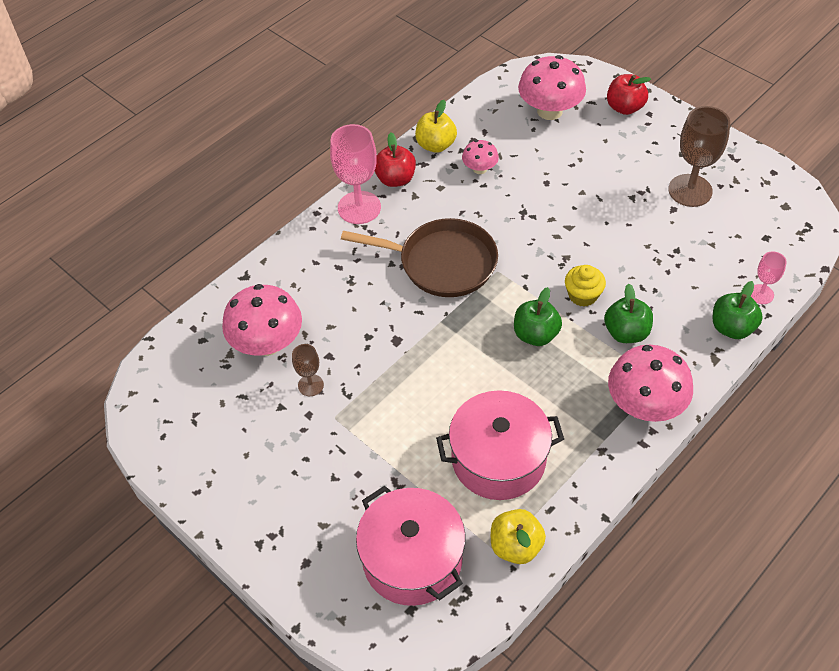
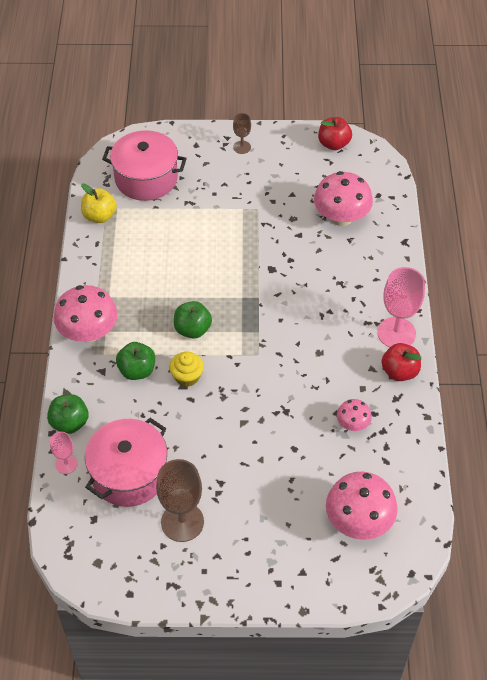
camera: 135 degrees right, 0 degrees up
brown goblet [292,344,324,396] -> brown goblet moved to [233,113,251,154]
brown pan [341,218,498,297] -> none
yellow apple [415,100,457,153] -> none
pink pot [436,390,564,500] -> pink pot moved to [85,418,167,507]
red apple [607,74,651,115] -> red apple moved to [318,117,352,150]

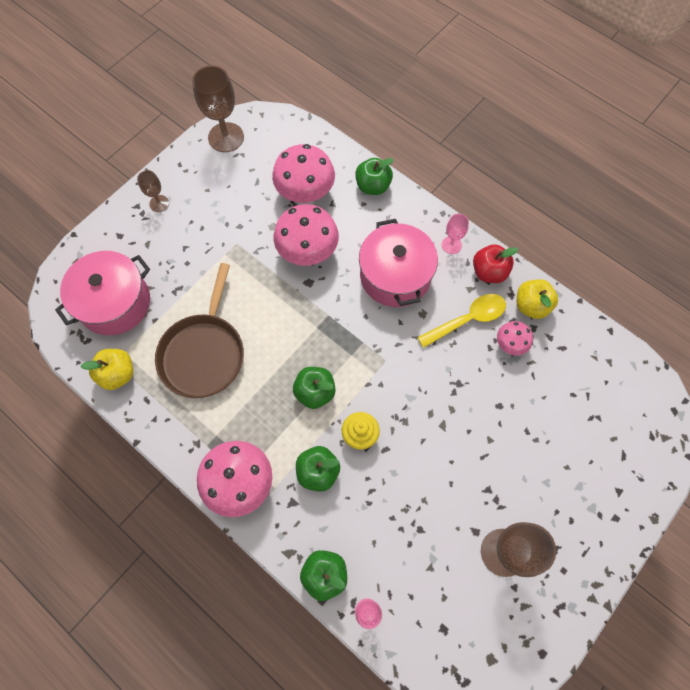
camera: 50 degrees left, 15 degrees up
pink pot [85,418,167,507] -> pink pot moved to [359,219,438,307]
red apple [318,117,352,150] -> brown goblet [192,65,244,152]
pink mushroom [326,472,398,540] -> pink mushroom moved to [274,204,339,266]
pink goblet [377,267,425,347] -> pink goblet [442,214,469,254], size x0.53
none -> brown pan [155,263,244,398]
none -> green apple [355,158,394,195]
none -> yellow spoon [417,294,506,348]
none -> yellow apple [516,279,558,319]

